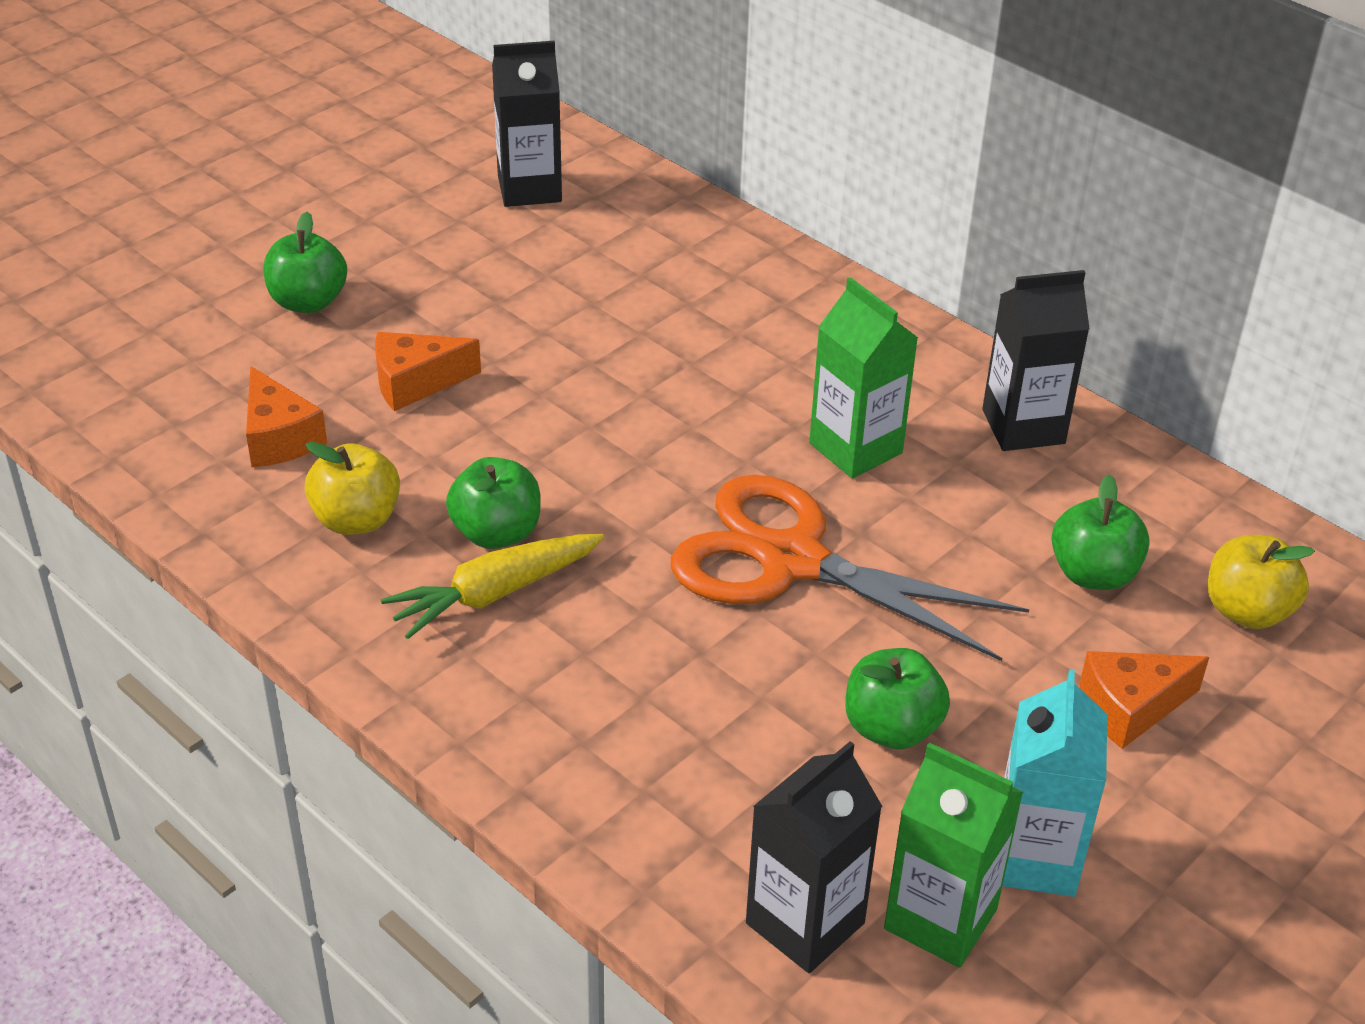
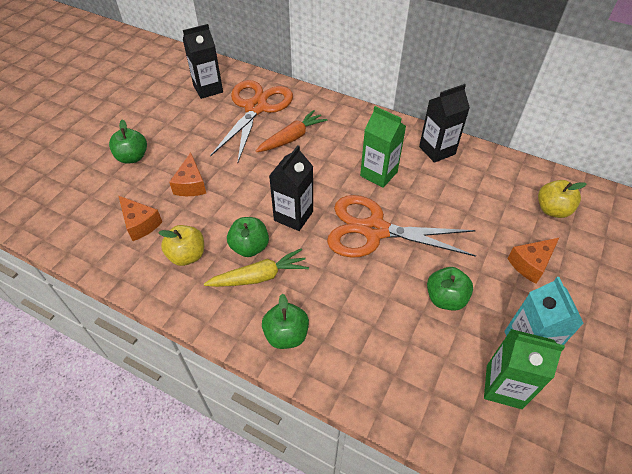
camera: 15 degrees left, 10 degrees up
orange cheese [375,332,481,411] -> orange cheese turned 60 degrees counterclockwise [169,152,207,196]
yellow carrot [381,534,605,639] -> yellow carrot turned 150 degrees counterclockwise [204,248,309,287]
black carton [746,741,882,973] -> black carton moved to [269,145,313,231]
green apple [1051,474,1150,590] -> green apple moved to [262,294,309,349]
none -> orange scissors [210,80,293,162]
none -> orange carrot [256,110,327,152]

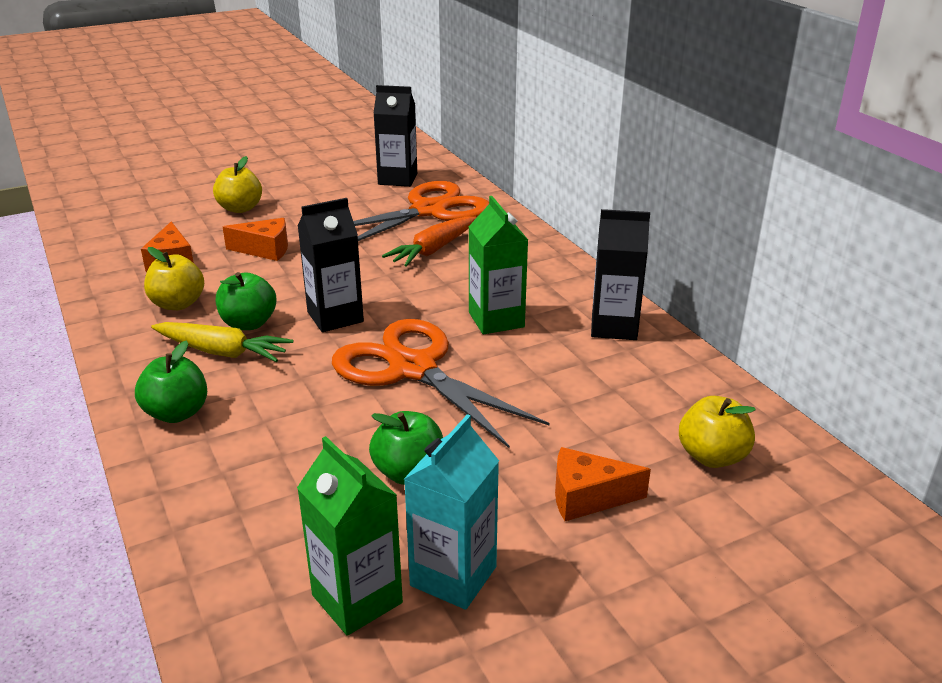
camera: 35 degrees right, 20 degrees down
green apple [109,119,147,164] -> yellow apple [213,156,262,213]
orange cheese [169,152,207,196] -> orange cheese turned 120 degrees counterclockwise [223,218,288,261]
orange carrot [256,110,327,152] -> orange carrot turned 135 degrees clockwise [382,216,477,267]

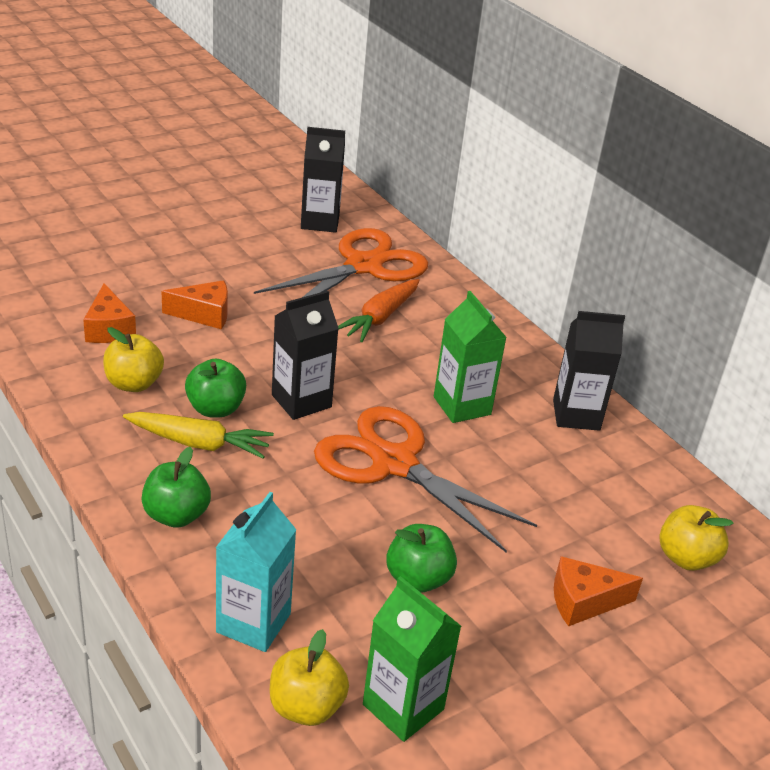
camera: 10 degrees left, 5 degrees up
yellow apple [213,156,262,213] -> yellow apple moved to [270,629,349,726]
turquoise carton [404,414,499,610] -> turquoise carton moved to [216,492,297,652]

